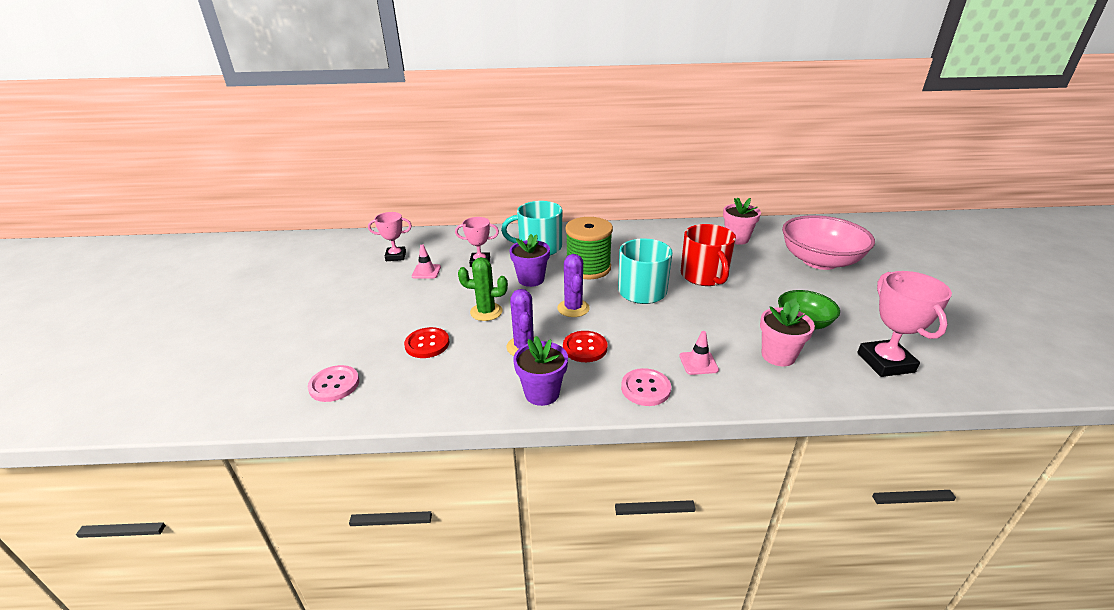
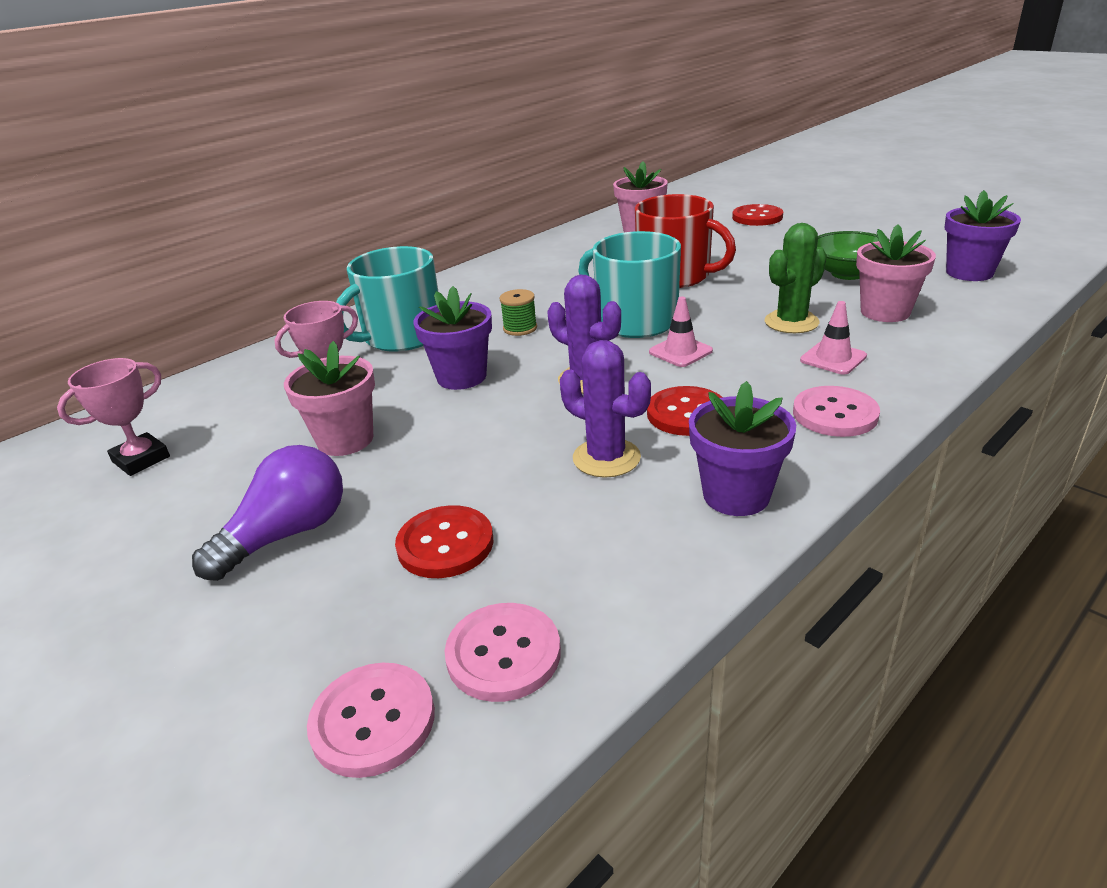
camera: 40 degrees left, 0 degrees up
pink traffic cone [412,244,441,279] -> pink traffic cone moved to [649,297,713,367]
green cactus [458,257,508,321] -> green cactus moved to [765,223,827,333]
green spool [565,217,613,279] -> green spool [500,289,537,336], size x0.43
pink bowl [782,215,875,270] -> red button [732,204,783,226]
pink trophy [857,271,952,377] -> purple flower pot [945,190,1021,281]
none -> purple light bulb [192,445,343,581]
none -> pink flower pot [284,341,375,456]
none -> pink button [445,603,561,702]

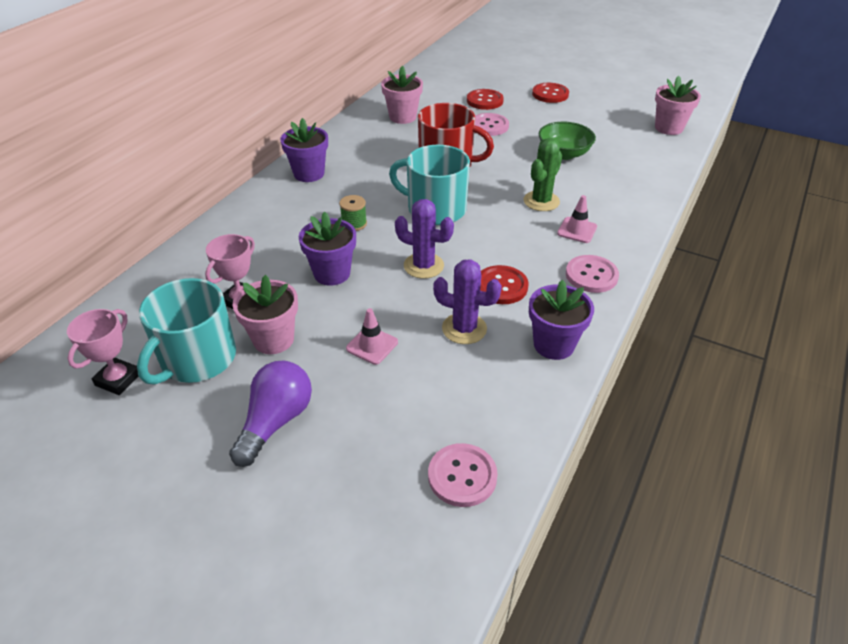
camera: 20 degrees left, 10 degrees up
pink button [307,663,435,778] -> pink button moved to [475,113,509,136]
turquoise mug [336,246,438,352] -> turquoise mug moved to [137,278,236,385]
red button [395,505,493,578] -> red button moved to [532,83,569,103]
pink traffic cone [649,297,713,367] -> pink traffic cone moved to [346,308,398,365]
pink flower pot [856,224,936,322] -> pink flower pot moved to [655,76,701,135]
purple flower pot [945,190,1021,281] -> purple flower pot moved to [280,118,328,182]

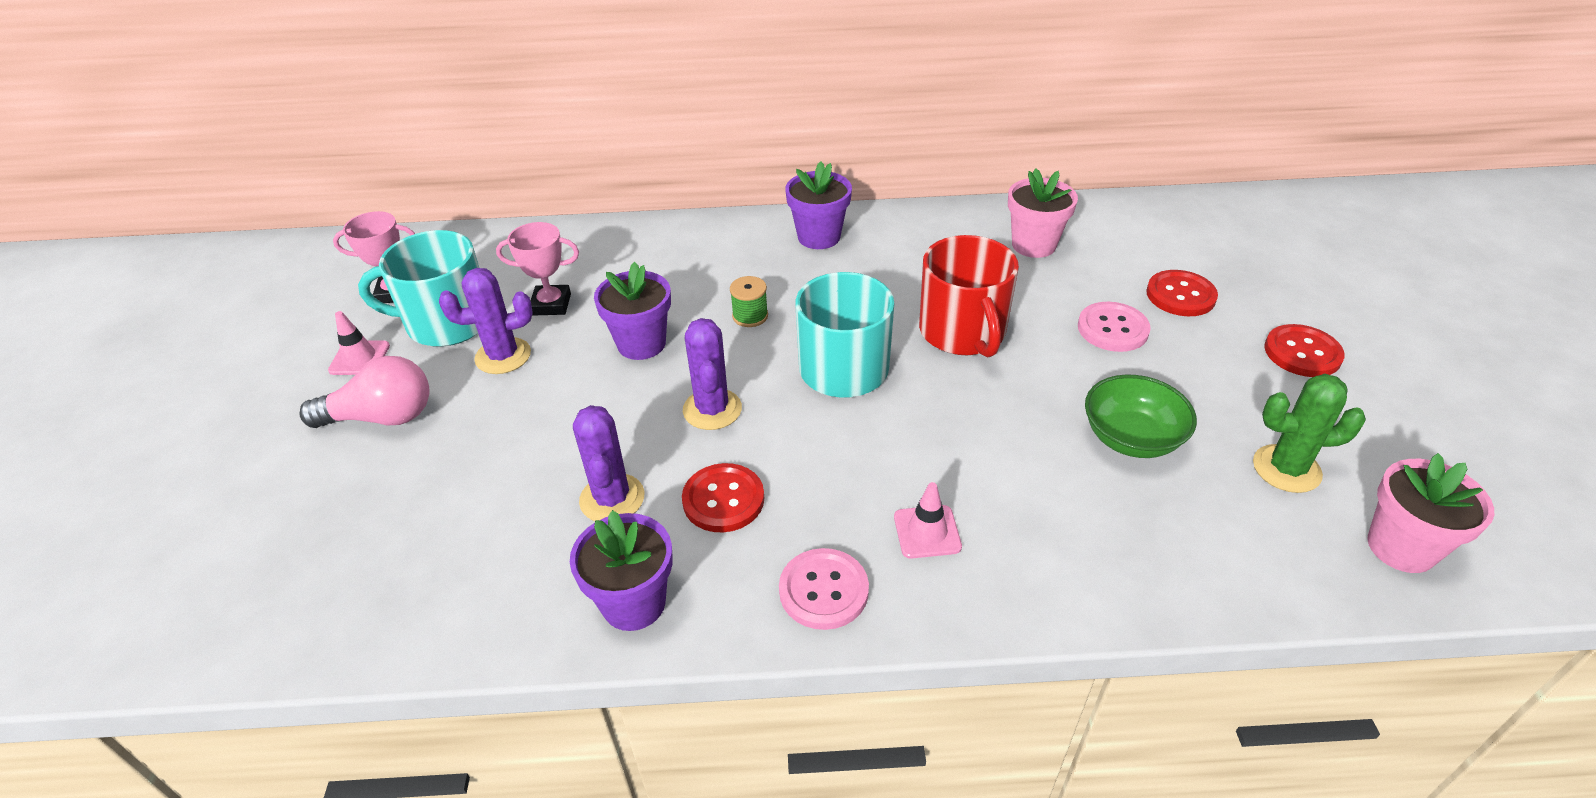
camera: 60 degrees right, 0 degrees up
purple light bulb [229,361,312,467] -> pink light bulb [299,356,430,428]
pink flower pot [232,275,298,354] -> purple cactus [439,268,533,374]
pink traffic cone [346,308,398,365] -> pink traffic cone moved to [328,311,390,375]
pink button [428,443,498,507] -> none
green cactus [523,138,562,211] -> green cactus moved to [1253,374,1366,493]

